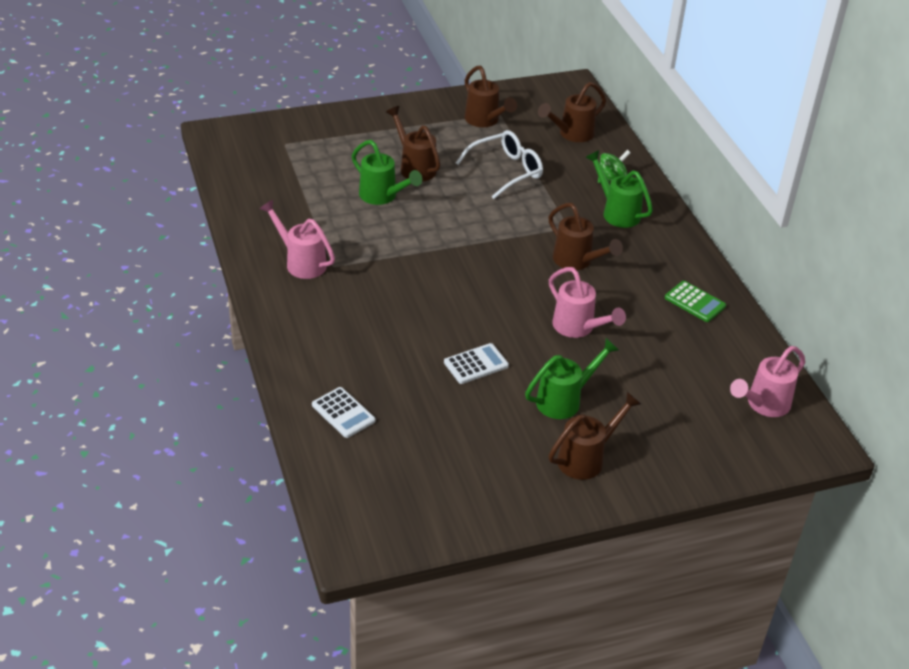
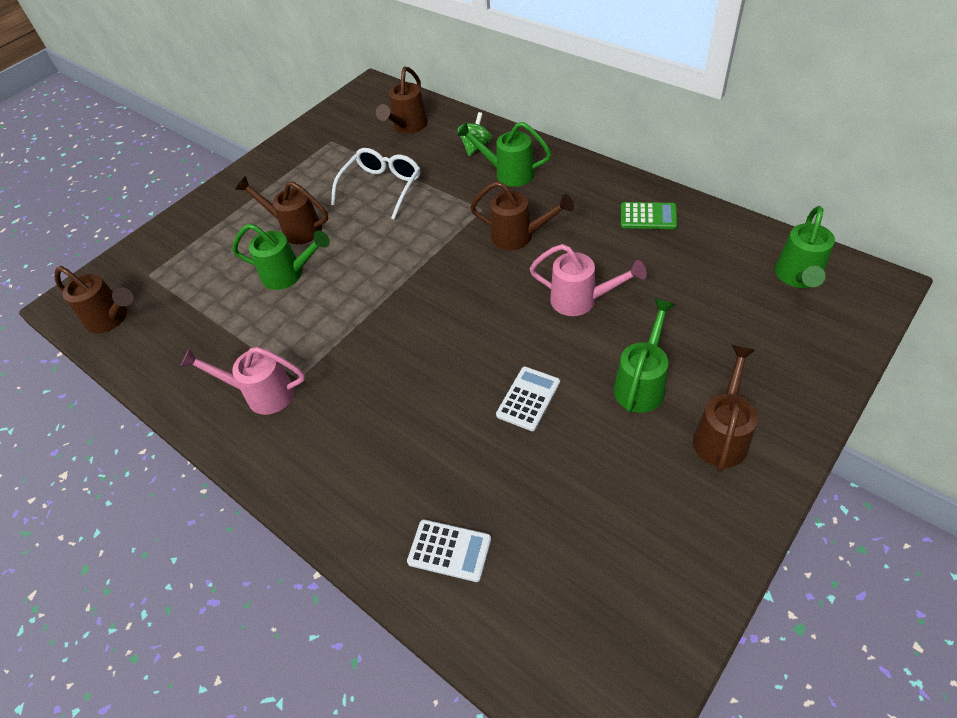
camera: 25 degrees left, 10 degrees up
brown watering can [465,65,517,127] -> brown watering can moved to [54,266,133,333]
pink watering can [730,346,805,417] -> green watering can [775,206,835,288]

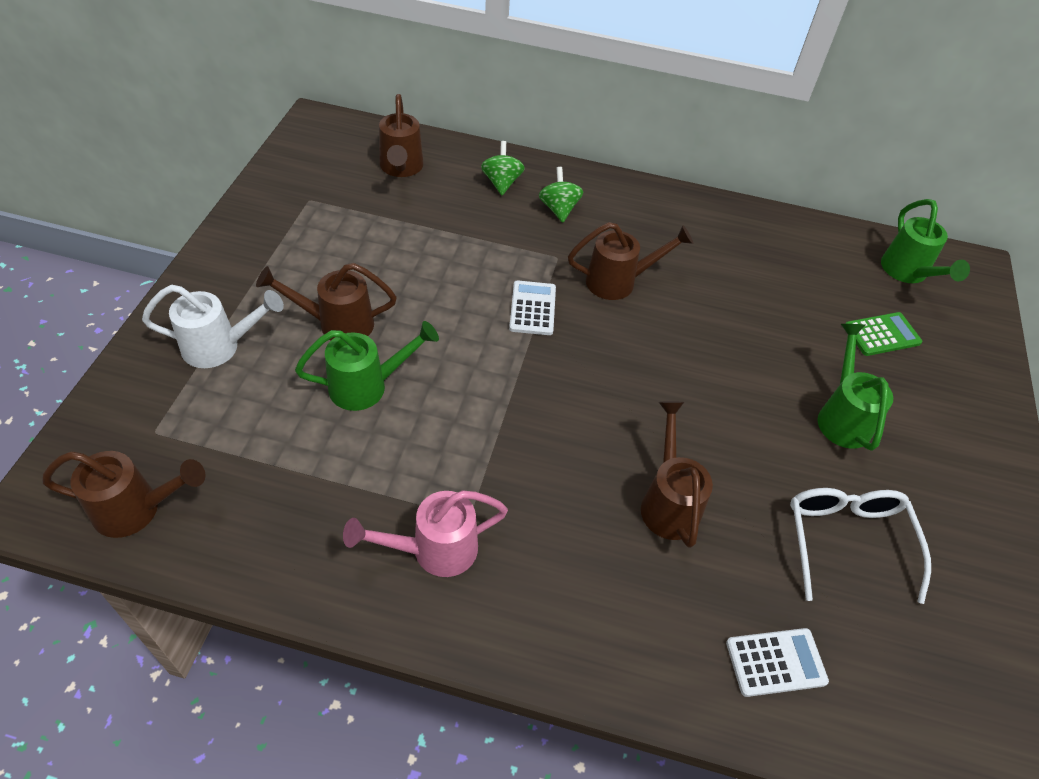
camera: 35 degrees left, 0 degrees up
white glasses [331,148,420,220] -> white glasses moved to [790,488,931,604]
green watering can [456,122,551,187] -> green spinning top [539,167,583,223]
white calculator [496,367,560,431] -> white calculator moved to [509,281,556,335]
pink watering can [530,244,647,316] -> none
green calculator [621,202,678,229] -> green calculator moved to [845,312,922,356]
brown watering can [693,345,758,472] -> brown watering can moved to [641,401,713,548]
none -> white watering can [142,285,284,368]

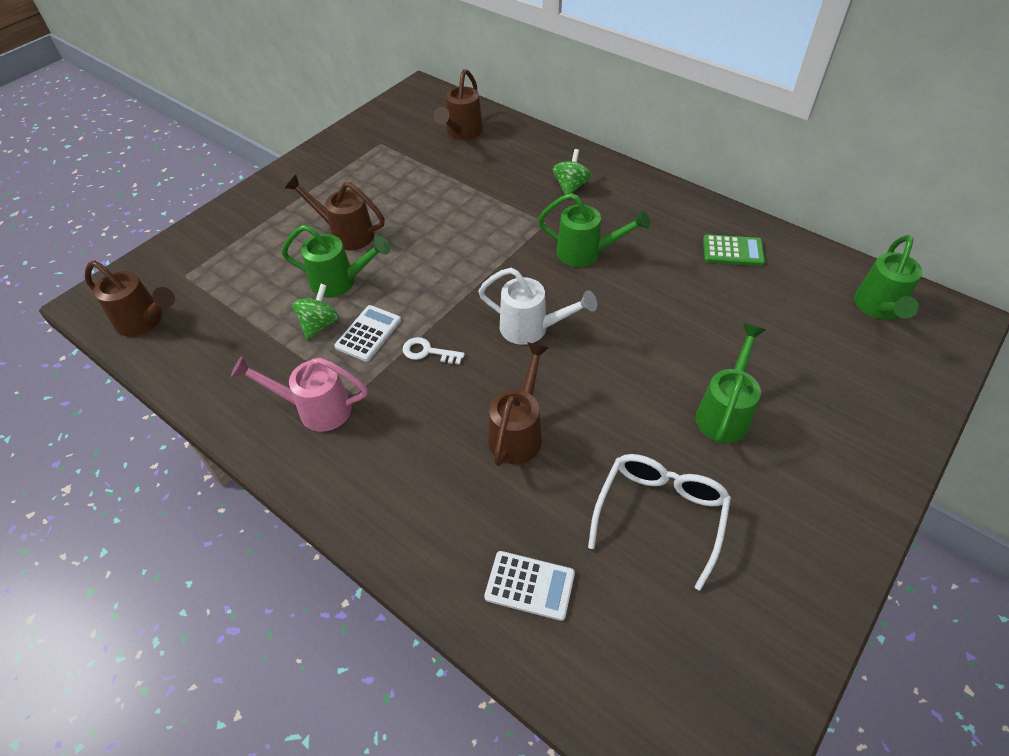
camera: 30 degrees right, 0 degrees up
white watering can [142,285,284,368] -> white watering can moved to [478,268,597,345]
green spinning top [481,141,525,195] -> green spinning top moved to [292,284,339,339]
white calculator [509,281,556,335] -> white calculator moved to [334,305,401,362]
brown watering can [568,222,693,300] -> green watering can [538,193,650,267]
green calculator [845,312,922,356] -> green calculator moved to [703,234,765,266]
none -> white key [403,337,465,365]

